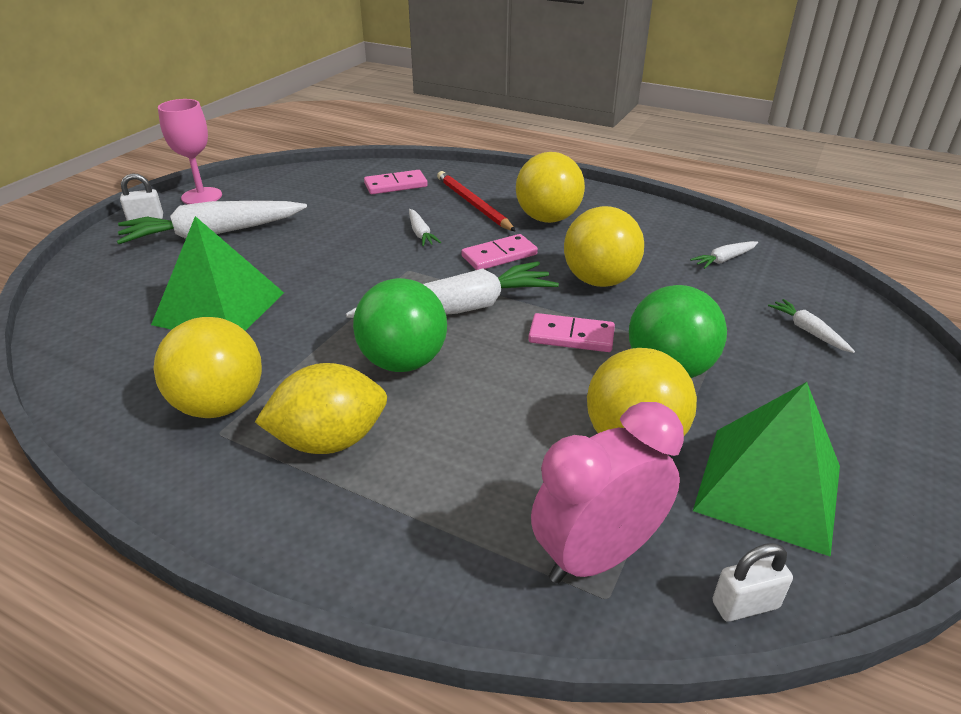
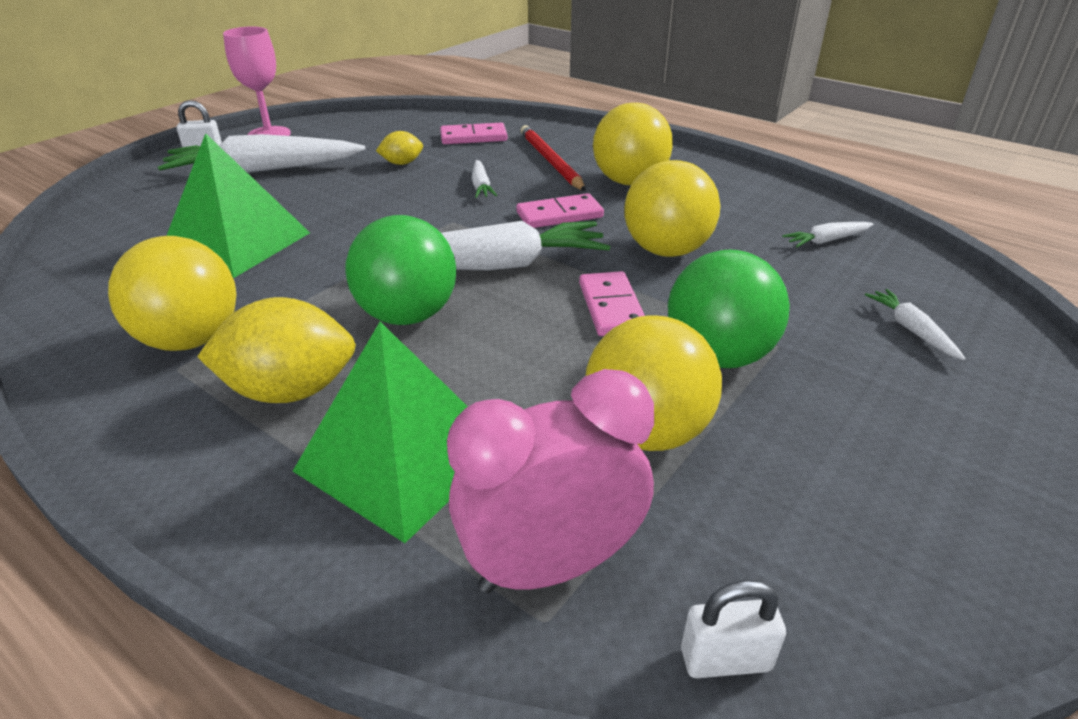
camera: 10 degrees right, 0 degrees up
pink domino [528,313,615,352] -> pink domino turned 60 degrees clockwise [579,271,645,336]
green pyramid [693,382,840,557] -> green pyramid moved to [293,322,468,543]
none -> yellow lemon [376,131,423,165]

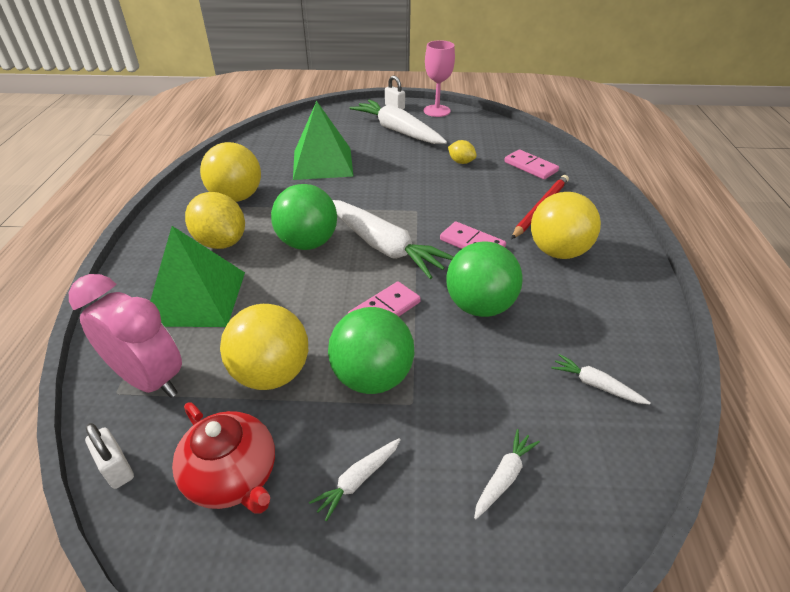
camera: 55 degrees right, 5 degrees up
white carrot [471,160,497,198] -> white carrot moved to [309,438,401,522]
yellow ball [625,160,720,257] -> green ball [446,242,523,317]
none -> red teapot [172,402,275,514]

